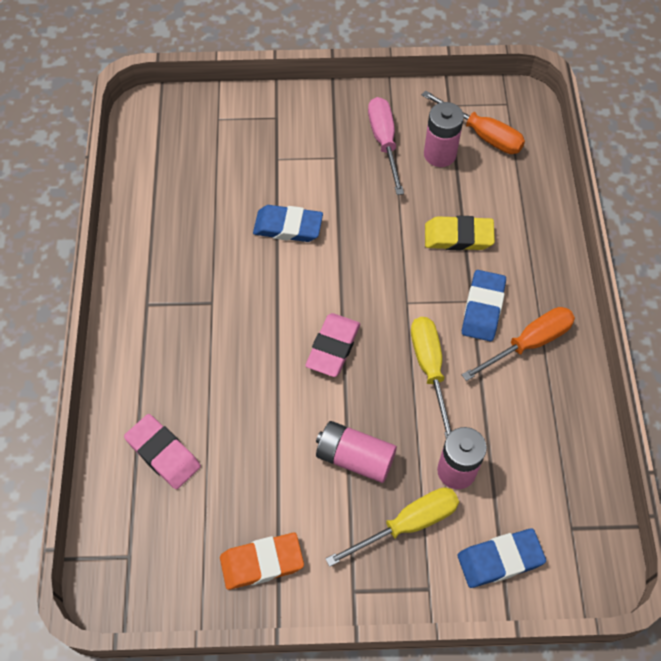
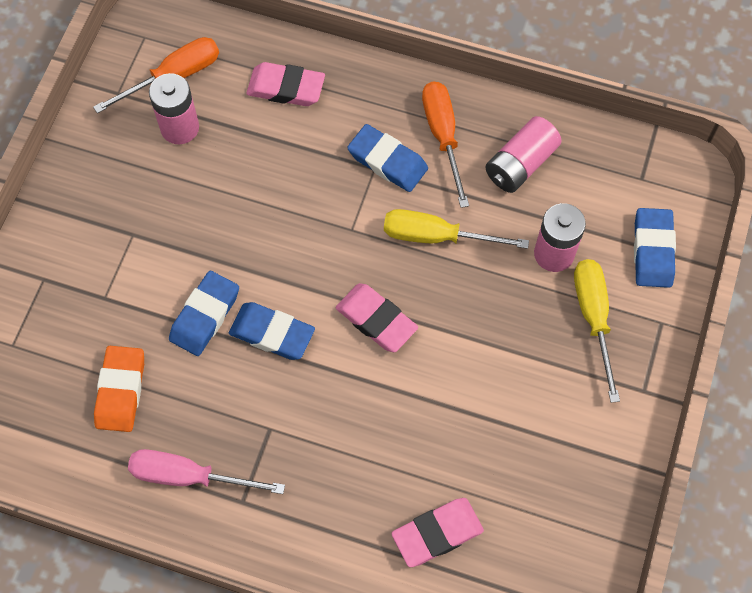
camera: 70 degrees left, 5 degrees up
orange eraser [220,533,304,590] -> orange eraser moved to [94,346,144,432]
pink battery [316,421,397,483] -> pink battery moved to [485,116,562,193]
pink screwdriver [368,97,404,195] -> pink screwdriver moved to [128,449,285,494]
yellow eraser [425,216,495,251] -> none
none -> blue eraser [229,302,315,360]
none -> pink eraser [246,62,325,106]

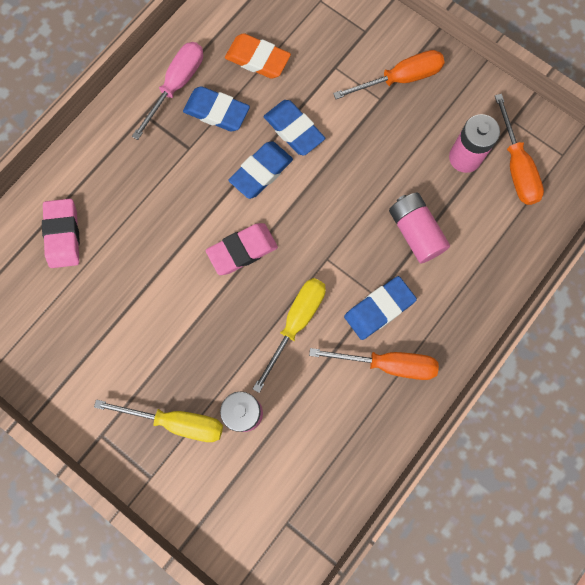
camera: 110 degrees right, 10 degrees up
pink eraser [246,62,325,106] -> none
pink battery [485,116,562,193] -> pink battery moved to [389,193,450,263]
blue eraser [634,208,676,288] -> blue eraser moved to [183,86,250,132]
none -> orange screwdriver [333,50,445,99]

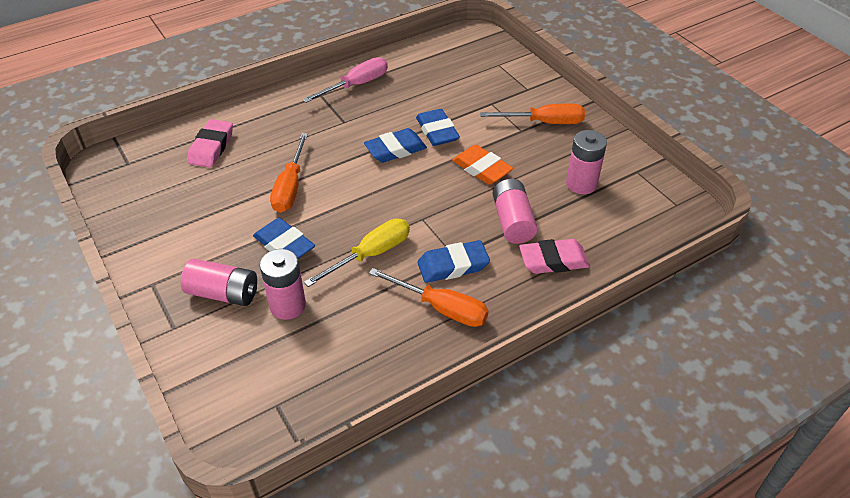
camera: 20 degrees right, 30 degrees down
yellow screwdriver [94,400,223,442] -> pink battery [181,259,257,306]
blue eraser [183,86,250,132] -> blue eraser moved to [253,218,315,259]
pink eraser [206,223,278,275] -> pink eraser moved to [519,239,590,274]
orange eraser [225,33,291,79] -> orange eraser moved to [452,145,513,184]
orange screwdriver [495,94,544,205] -> orange screwdriver moved to [270,133,308,213]

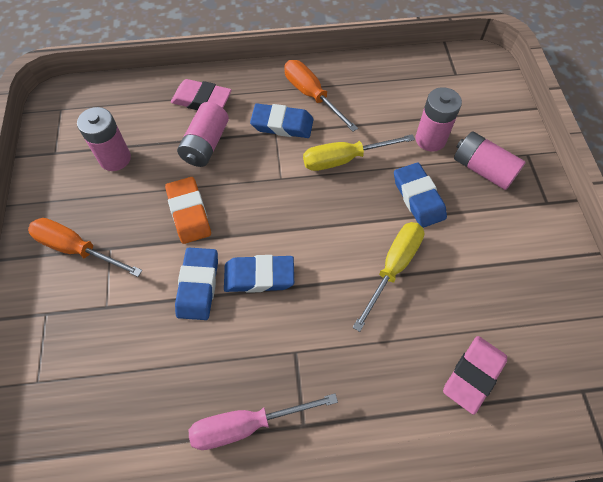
camera: 155 degrees left, 15 degrees up
orange screwdriver [270,133,308,213] -> yellow screwdriver [352,222,424,332]

